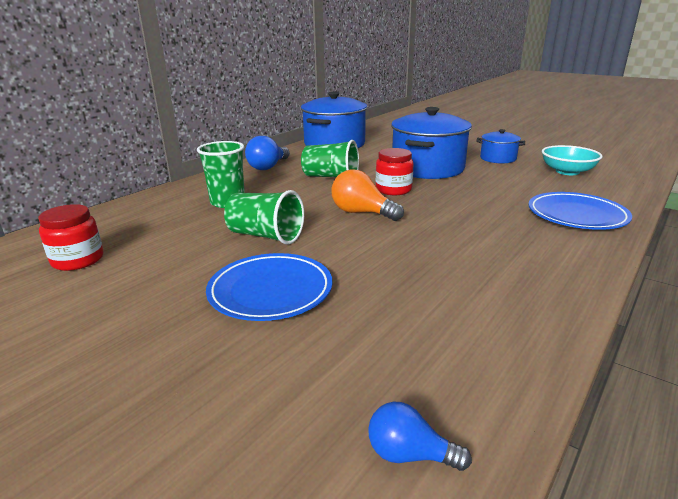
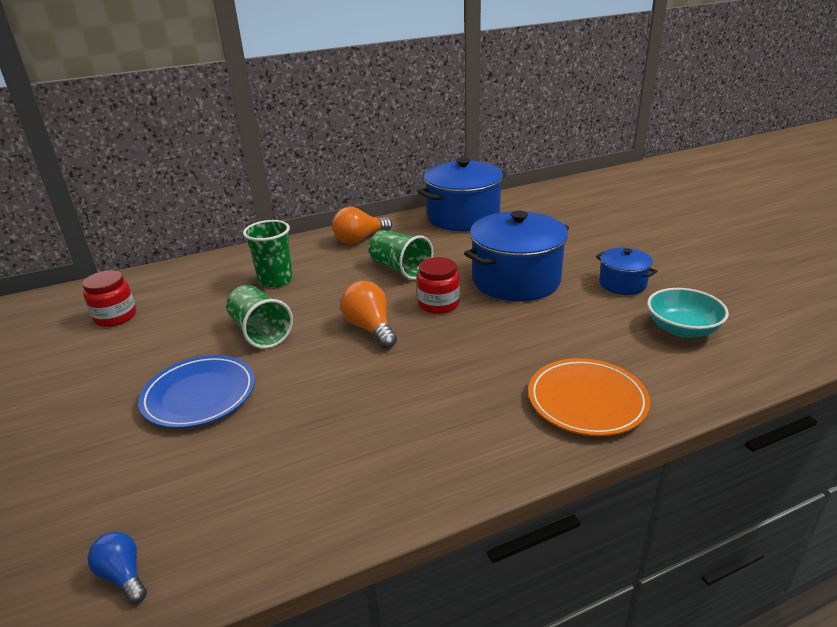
camera: 30 degrees right, 5 degrees up
blue light bulb [245,136,290,170] -> orange light bulb [332,207,392,244]
blue plate [528,192,632,230] -> orange plate [528,358,650,436]

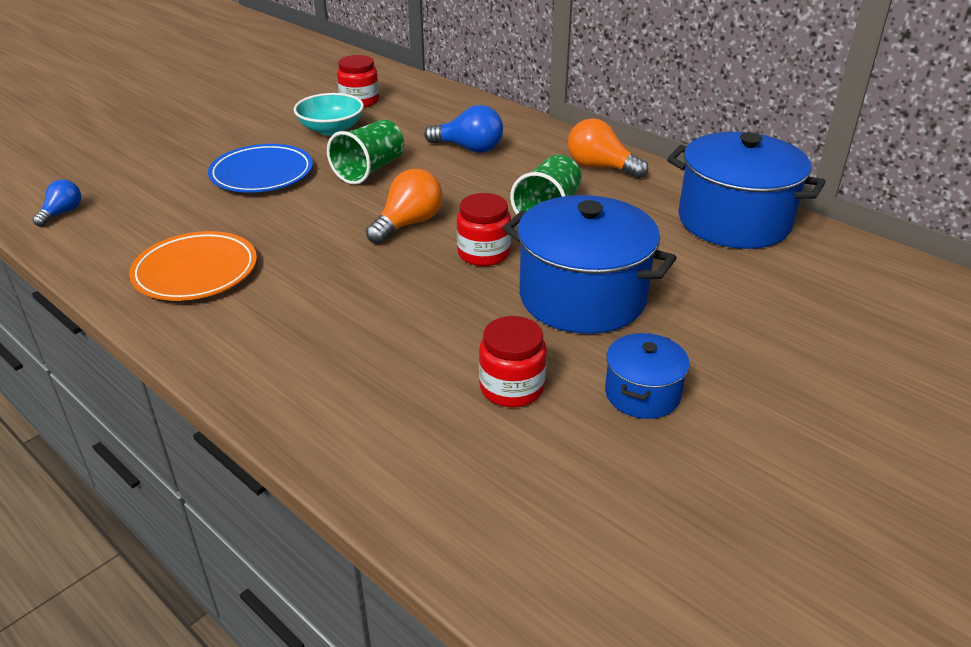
camera: 65 degrees right, 5 degrees up
green cup [243,220,293,288] -> blue light bulb [424,105,503,153]
orange plate [528,358,650,436] -> orange plate moved to [129,231,257,301]
turquoise bowl [647,288,729,338] -> turquoise bowl moved to [294,93,364,135]
none -> red jar [479,316,547,407]

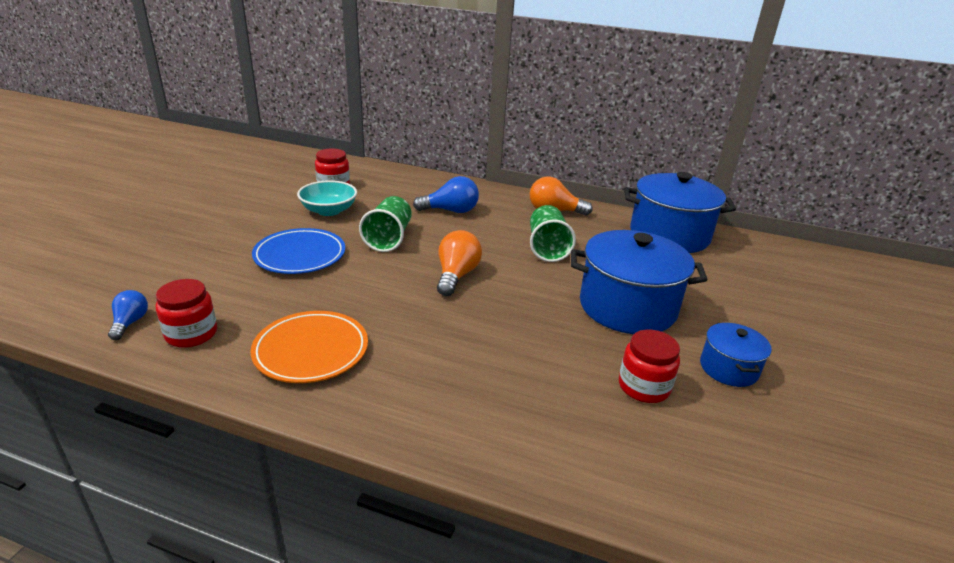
camera: 25 degrees left, 5 degrees down
red jar [457,193,511,266] -> red jar moved to [156,279,217,348]

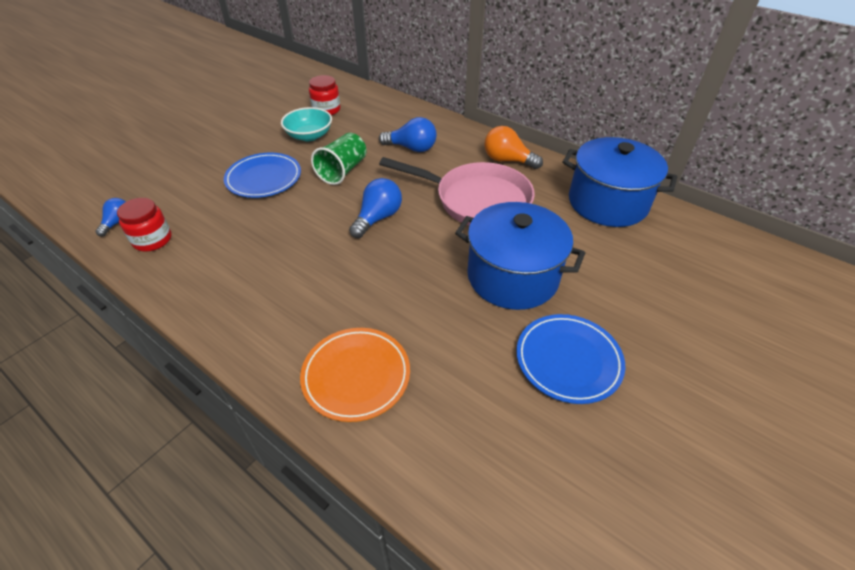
camera: 20 degrees right, 15 degrees up
orange plate [250,311,368,383] -> orange plate moved to [300,328,410,422]
orange light bulb [437,230,482,296] -> blue light bulb [349,178,402,238]
green cup [530,205,576,262] -> pink pan [379,157,535,226]
red jar [619,330,680,403] -> none
blue pot [700,323,772,387] -> blue plate [516,314,625,404]

